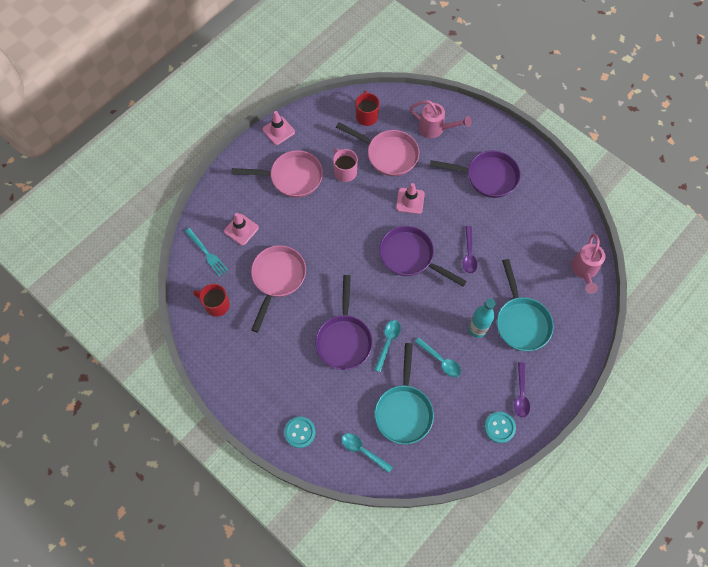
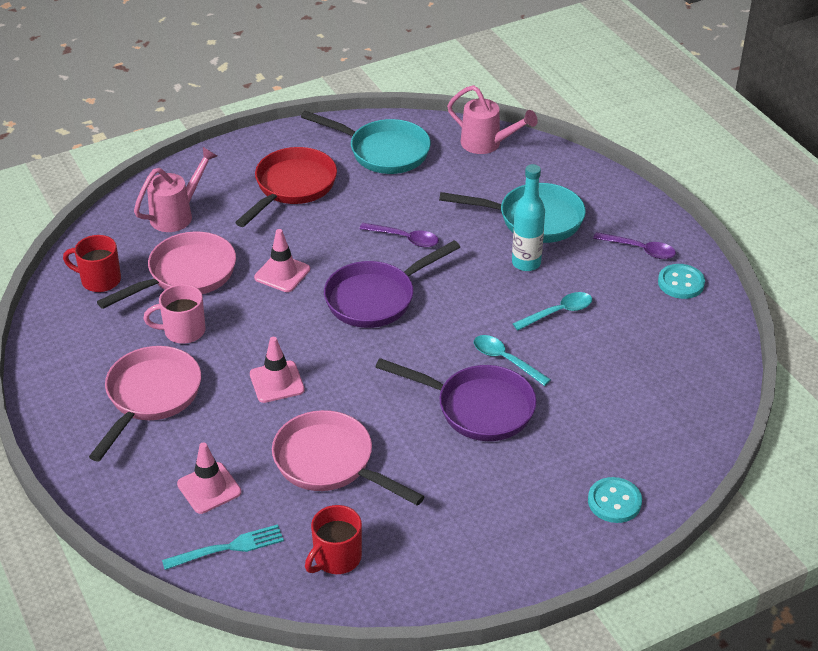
camera: 70 degrees left, 25 degrees down
pink traffic cone [262,111,295,145] -> pink traffic cone moved to [250,337,305,403]
turquoise spoon [342,433,393,473] -> none
turquoise pan [375,343,434,444] -> turquoise pan moved to [301,111,431,174]
purple pan [430,151,520,198] -> red pan [235,147,337,227]

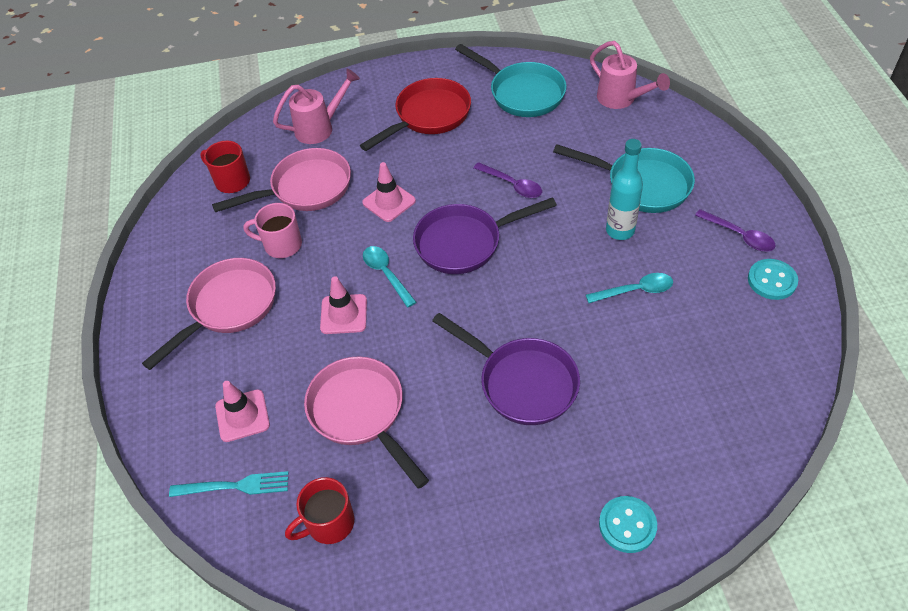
camera: 20 degrees right, 10 degrees up
turquoise spoon [474,335,551,386] -> turquoise spoon moved to [363,246,416,307]

